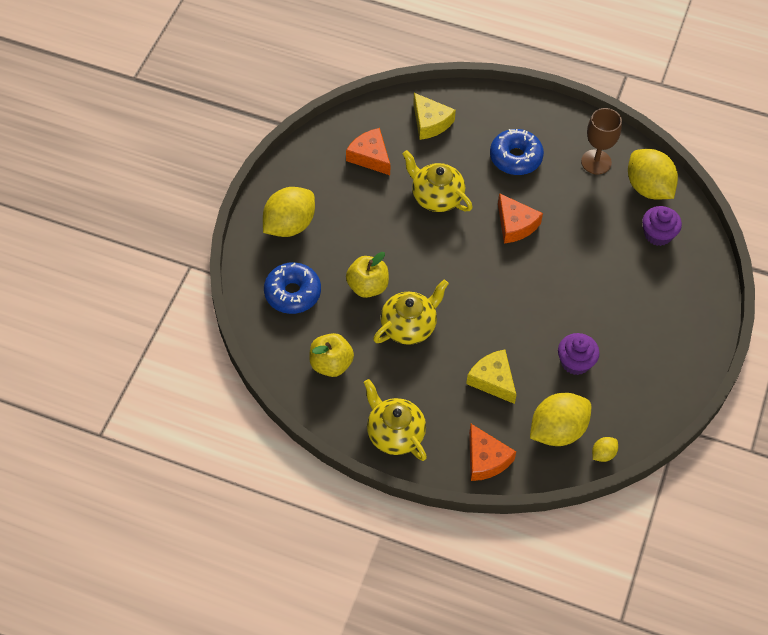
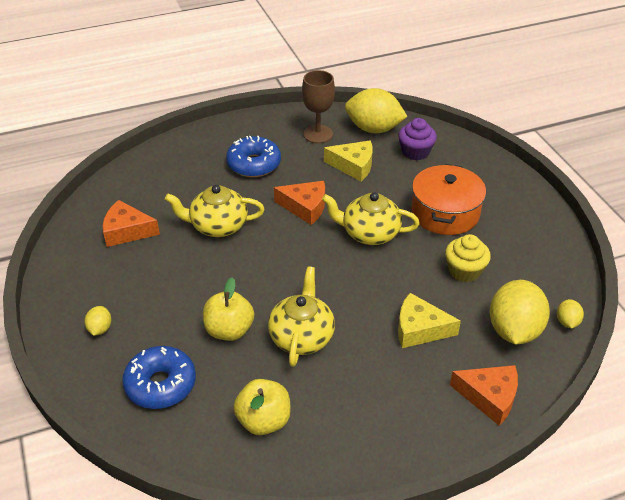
camera: 40 degrees left, 15 degrees down
yellow lemon [263,187,315,237] -> yellow lemon [84,306,111,336], size x0.45
yellow teapot [364,379,427,461] -> yellow teapot moved to [322,192,420,245]
yellow cheese [413,93,456,140] -> yellow cheese moved to [324,141,373,182]
purple cupcake [558,333,600,375] -> yellow cupcake [445,234,491,282]
none -> orange pot [411,164,486,235]

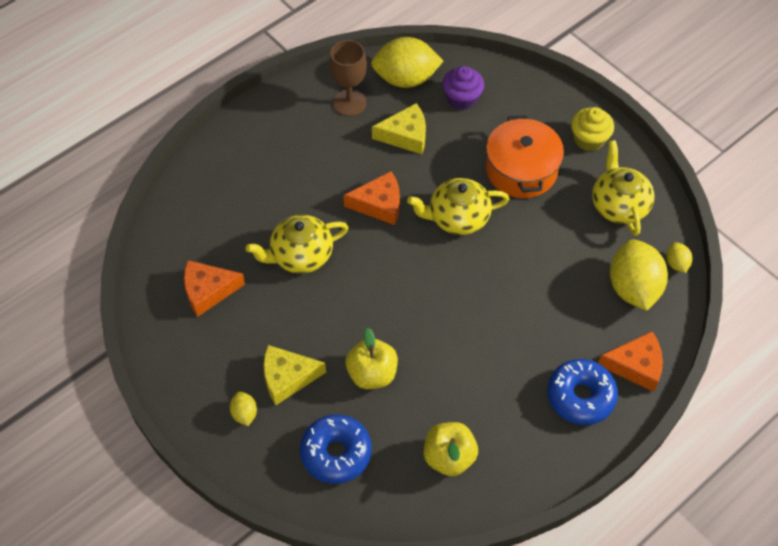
camera: 20 degrees left, 15 degrees up
blue donut [226,136,281,177] -> blue donut moved to [547,359,618,425]
yellow teapot [268,267,335,367] -> yellow teapot moved to [592,140,655,236]
yellow cheese [398,293,461,348] -> yellow cheese moved to [263,345,326,405]
yellow cupcake [445,234,491,282] -> yellow cupcake moved to [571,107,614,151]

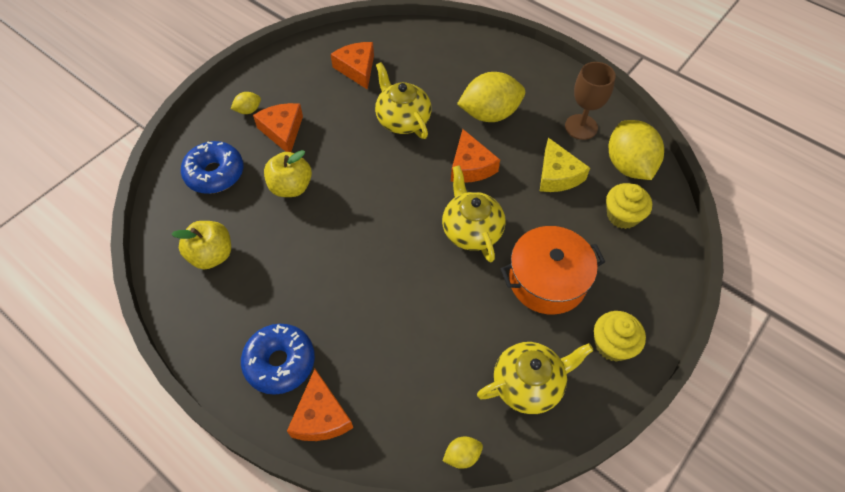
camera: 80 degrees right, 0 degrees up
yellow cheese [263,345,326,405] -> orange cheese [253,103,303,152]
purple cupcake [442,66,484,110] -> yellow cupcake [606,183,652,229]
yellow lemon [610,239,668,311] -> yellow lemon moved to [457,72,525,122]

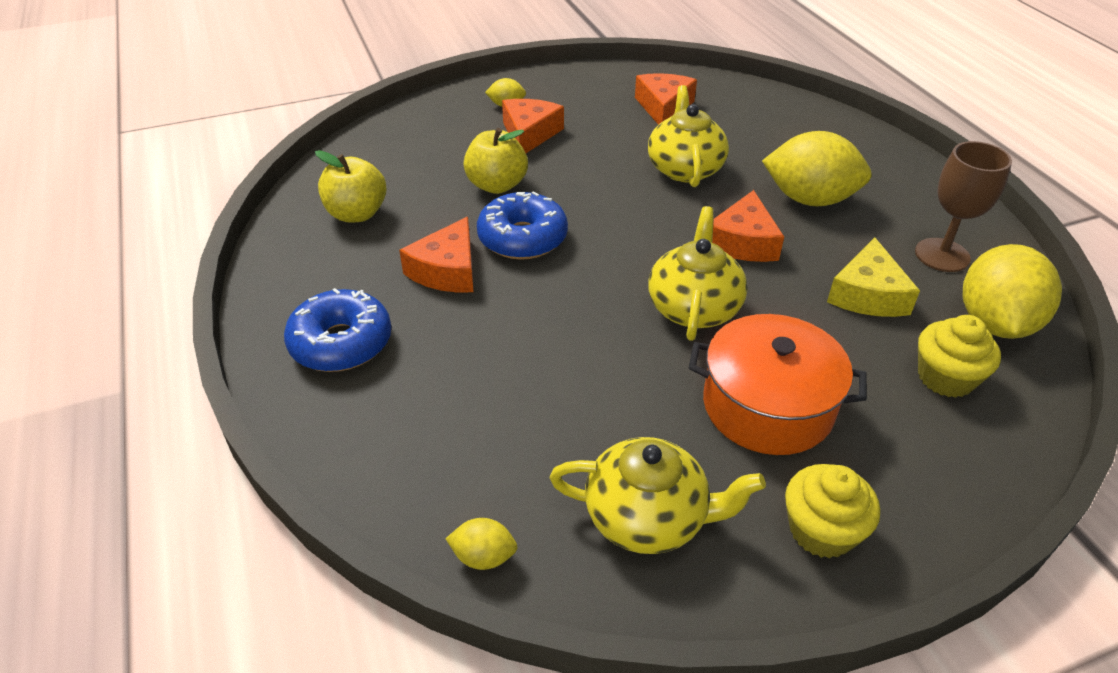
camera: 30 degrees right, 15 degrees down
blue donut [181,141,243,194] -> blue donut moved to [477,191,568,260]
orange cheese [287,369,353,441] -> orange cheese moved to [399,217,474,293]

